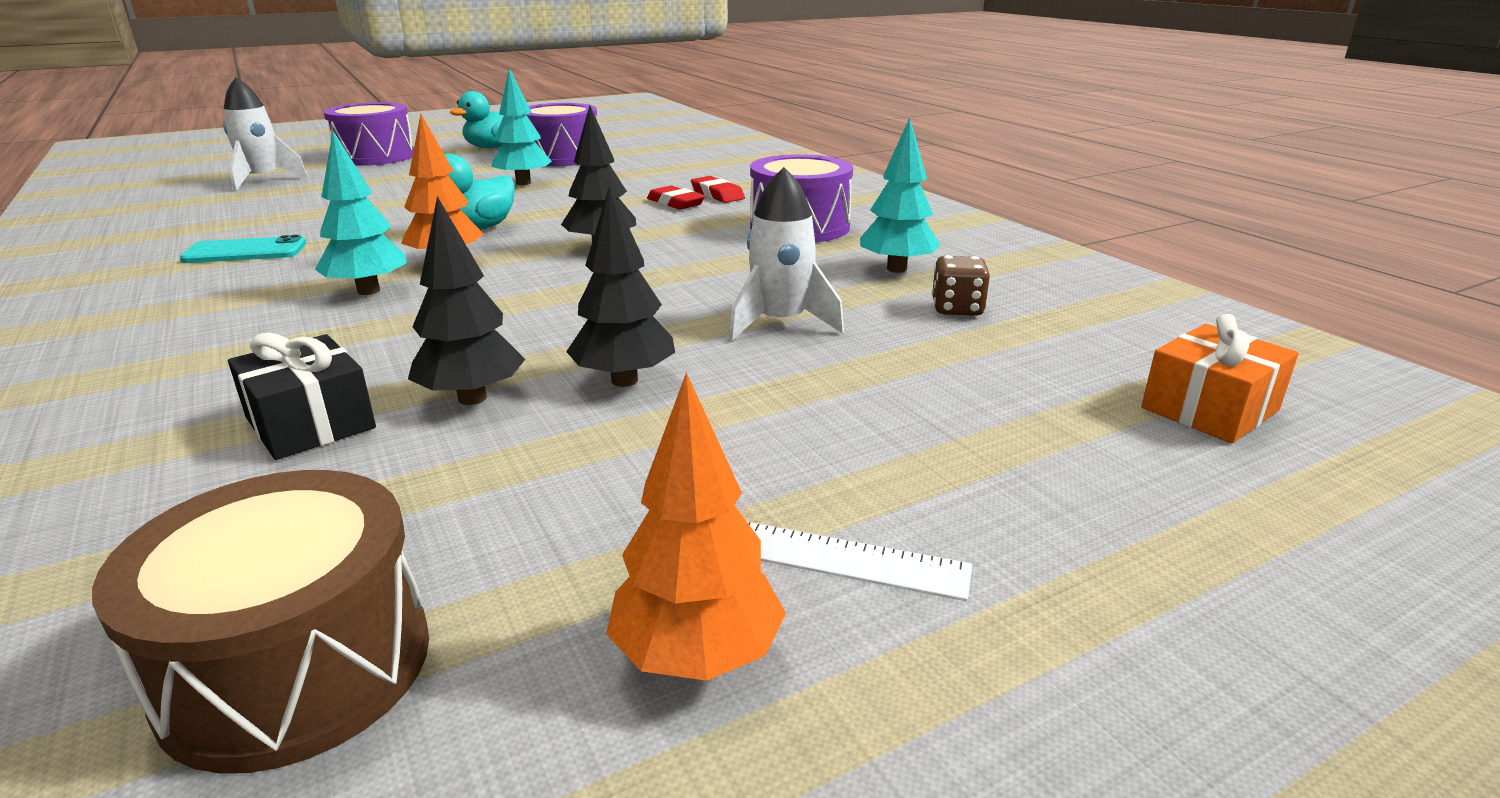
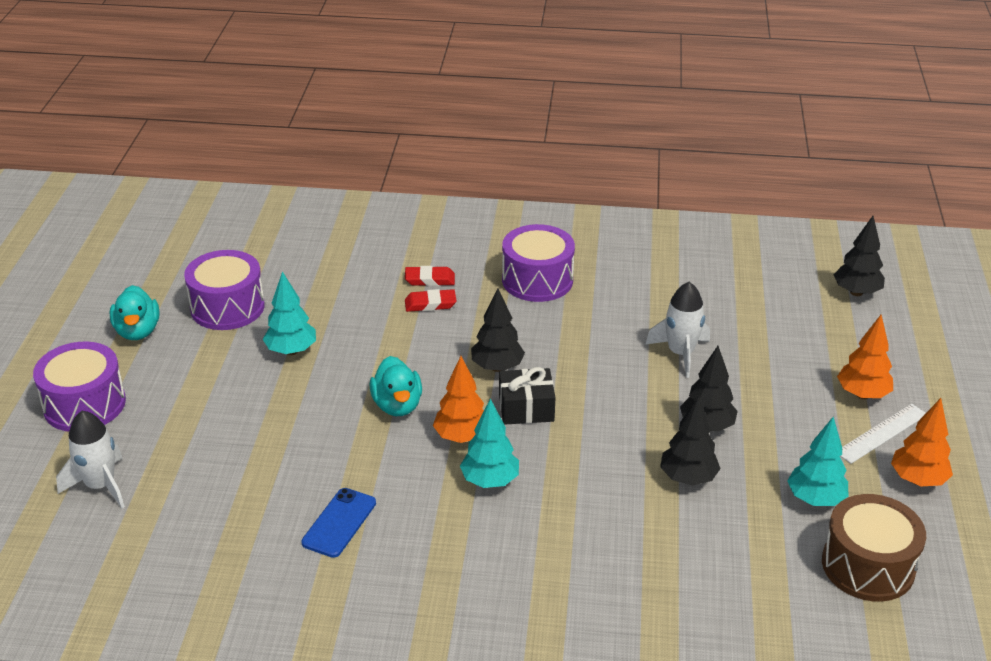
camera: 55 degrees left, 10 degrees up
turquoise phone [180,235,307,263] -> blue phone [301,488,376,558]
black gift [228,332,376,460] -> black gift moved to [499,367,555,425]
turquoise tree [860,118,941,273] -> turquoise tree moved to [787,417,848,506]
brown dice [932,255,990,316] -> none
orange gift [1141,314,1298,443] -> black tree [834,216,885,296]
none -> orange tree [837,315,893,399]

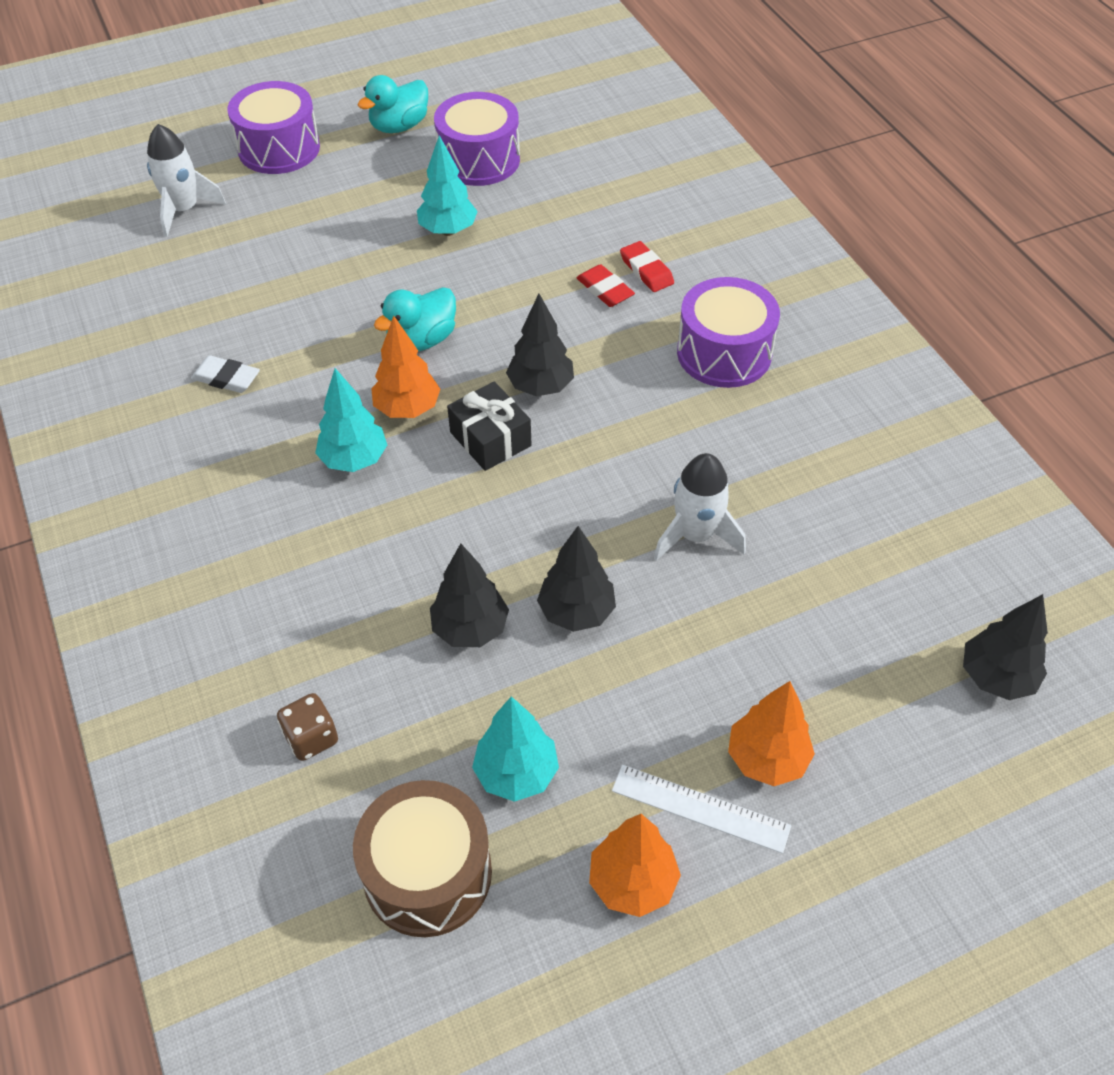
camera: 60 degrees right, 15 degrees up
blue phone [301,488,376,558] -> white eraser [191,355,260,393]
none -> brown dice [277,693,338,761]

